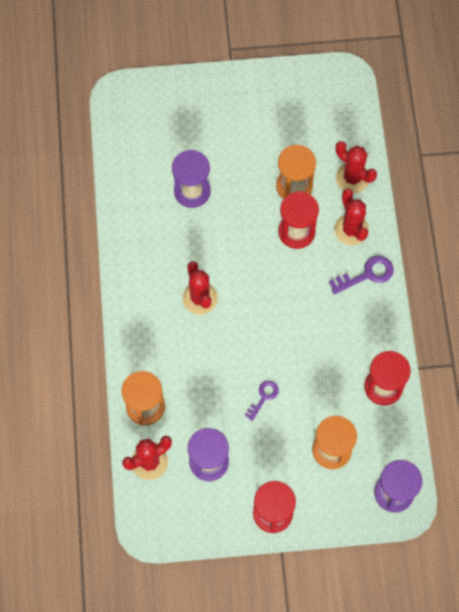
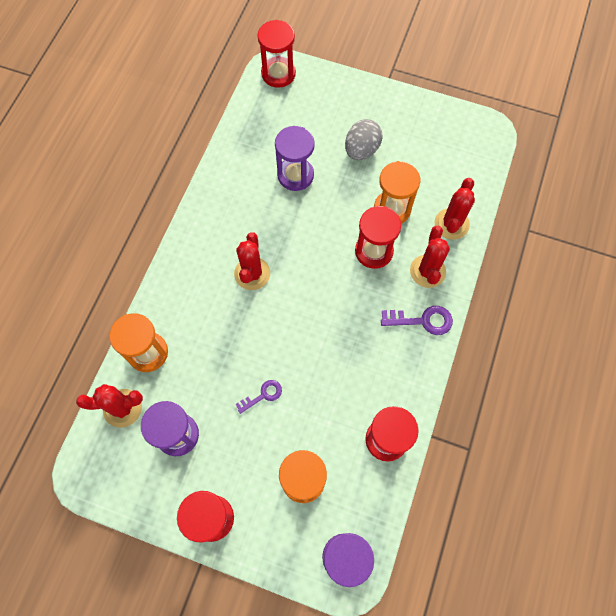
camera: 25 degrees right, 0 degrees up
red cactus [336,141,377,193] -> red cactus turned 45 degrees clockwise [435,178,475,240]
none -> red hourglass [257,20,296,88]
none -> grey egg [345,119,382,160]

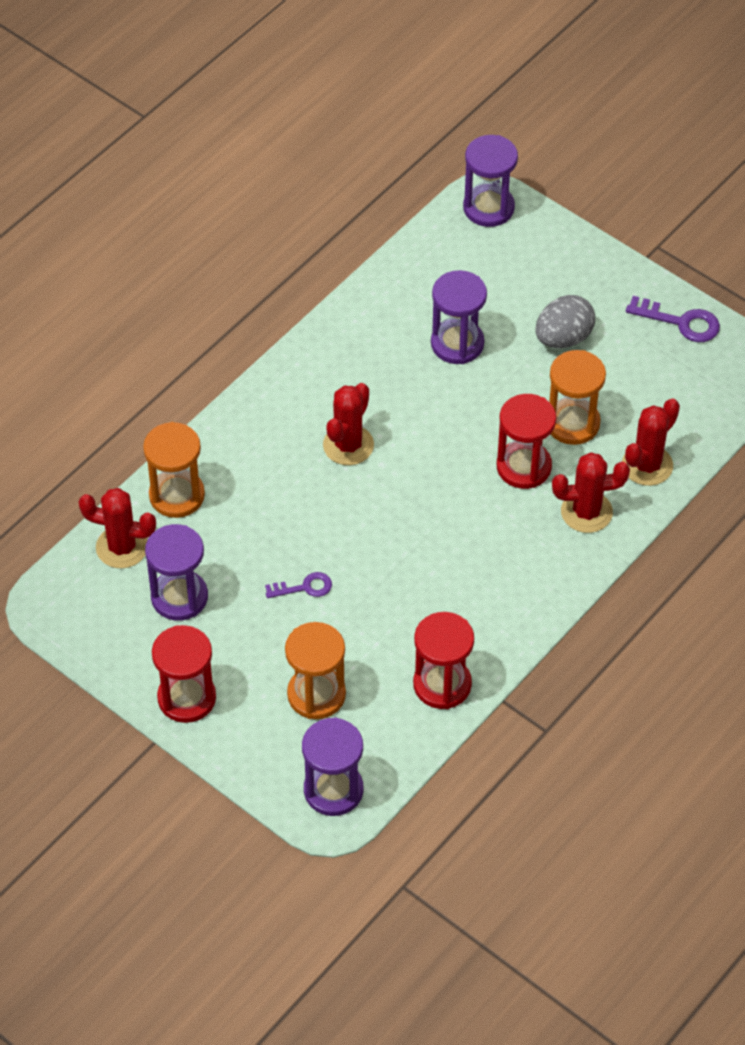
camera: 20 degrees right, 15 degrees down
red hourglass [257,20,296,88] -> purple hourglass [463,135,518,227]
purple key [381,306,453,335] -> purple key moved to [626,296,720,342]
red cactus [410,226,450,288] -> red cactus turned 60 degrees clockwise [552,452,630,533]

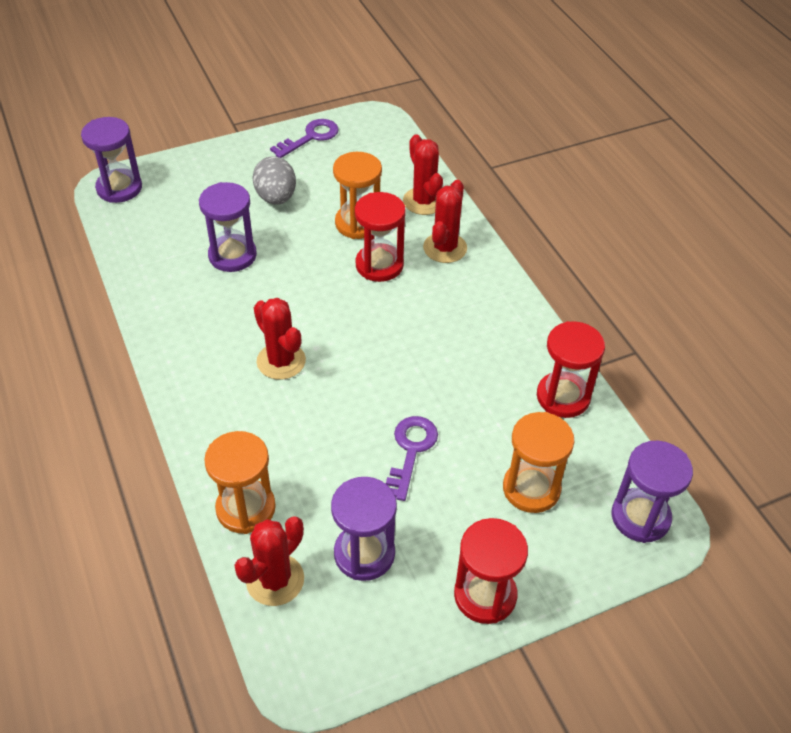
camera: 65 degrees left, 5 degrees down
purple key [265,572,332,598] -> purple key [386,416,438,501], size x1.52

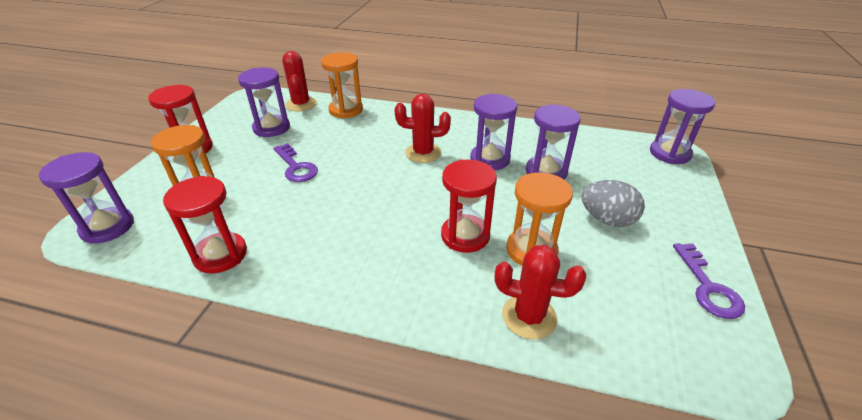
camera: 130 degrees right, 10 degrees down
red cactus [423,180,467,263] -> none
none -> purple hourglass [470,93,518,170]

